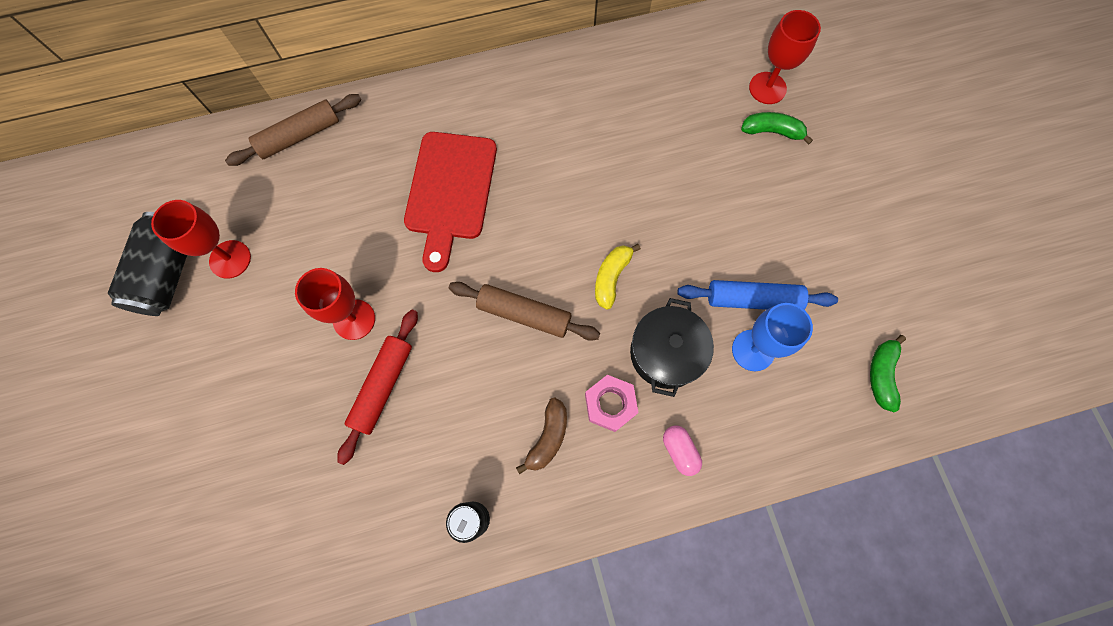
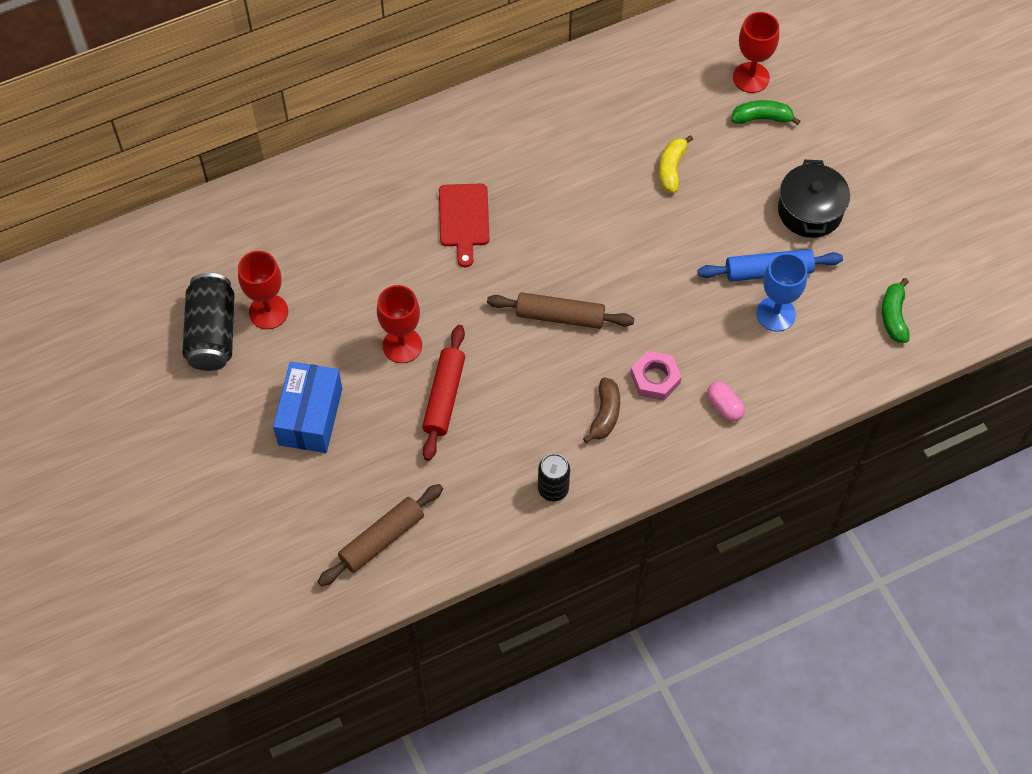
camera: 10 degrees left, 10 degrees down
brown rolling pin [225,94,361,166] -> brown rolling pin moved to [318,484,443,586]
red cutting board [404,132,497,272] -> red cutting board [439,183,489,267], size x0.65
yellow banana [595,244,641,310] -> yellow banana moved to [659,135,693,193]
black pot [630,298,714,397] -> black pot moved to [778,160,850,238]
none -> blue box [273,362,342,453]

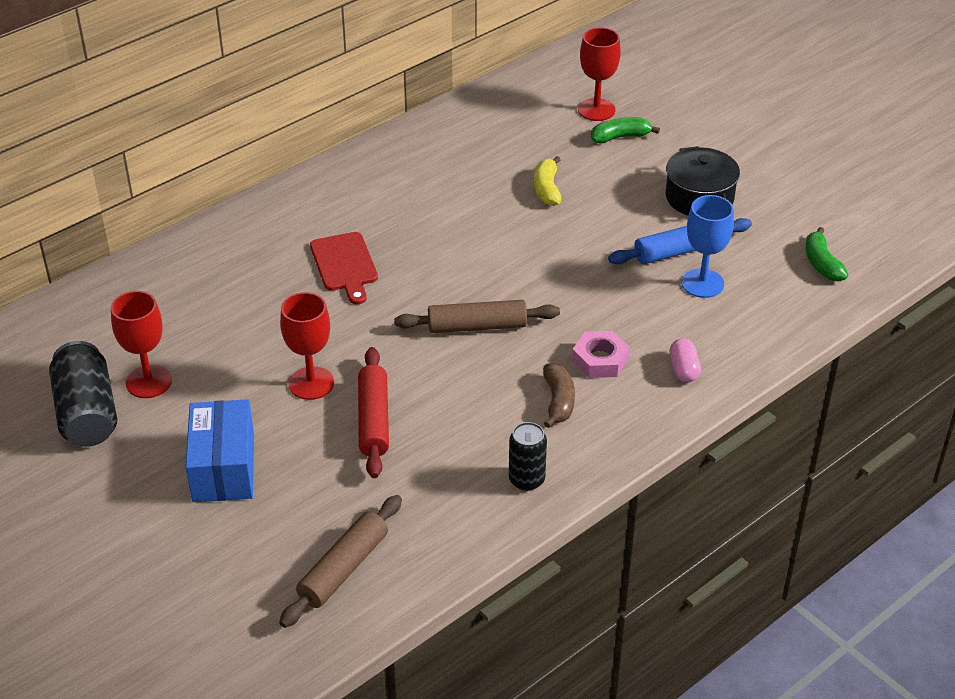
camera: 15 degrees left, 20 degrees down
pink capsule [707,381,745,422] -> pink capsule turned 45 degrees clockwise [670,338,701,382]

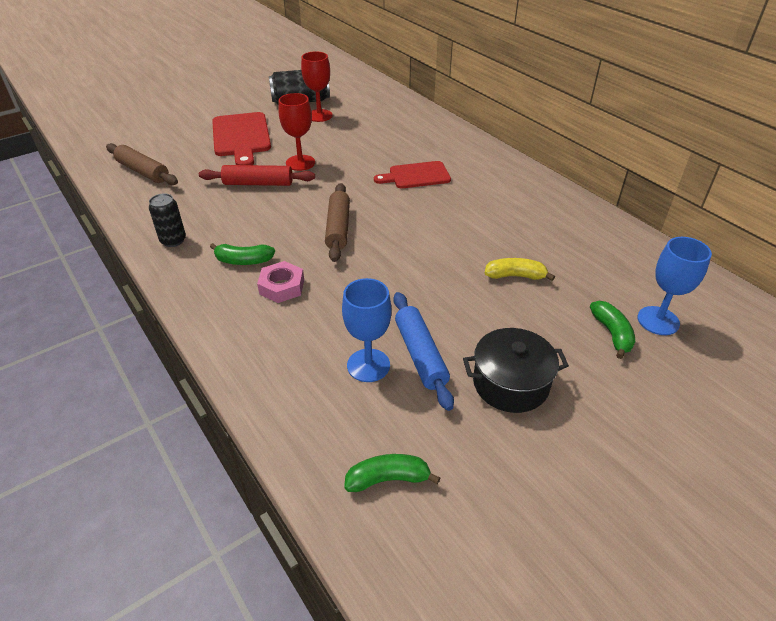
camera: 95 degrees right, 0 degrees up
blue box [186,399,254,502] -> red cutting board [212,112,271,165]
brown banana [543,363,575,428] -> green banana [210,243,275,265]
red goblet [578,27,621,121] -> blue goblet [637,237,712,335]
pink capsule [670,338,701,382] -> none

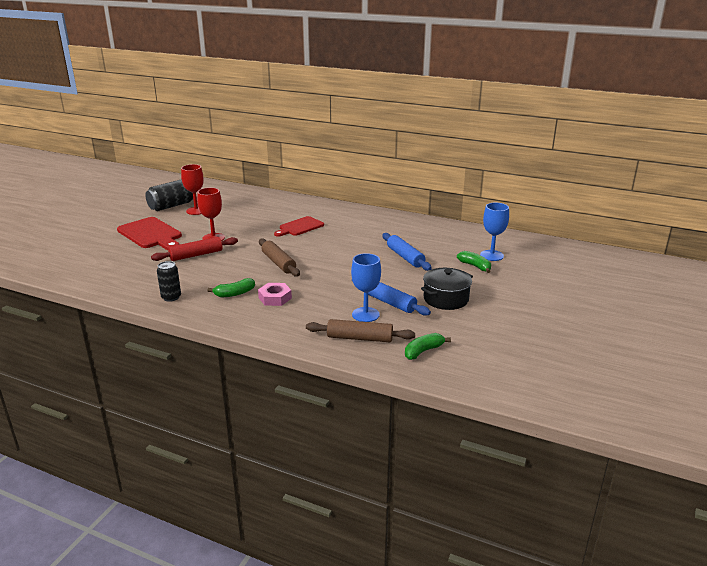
camera: 30 degrees left, 15 degrees down
brown rolling pin [106,143,178,185] -> brown rolling pin moved to [306,319,415,342]
yellow banana [484,258,555,281] -> blue rolling pin [382,233,432,271]

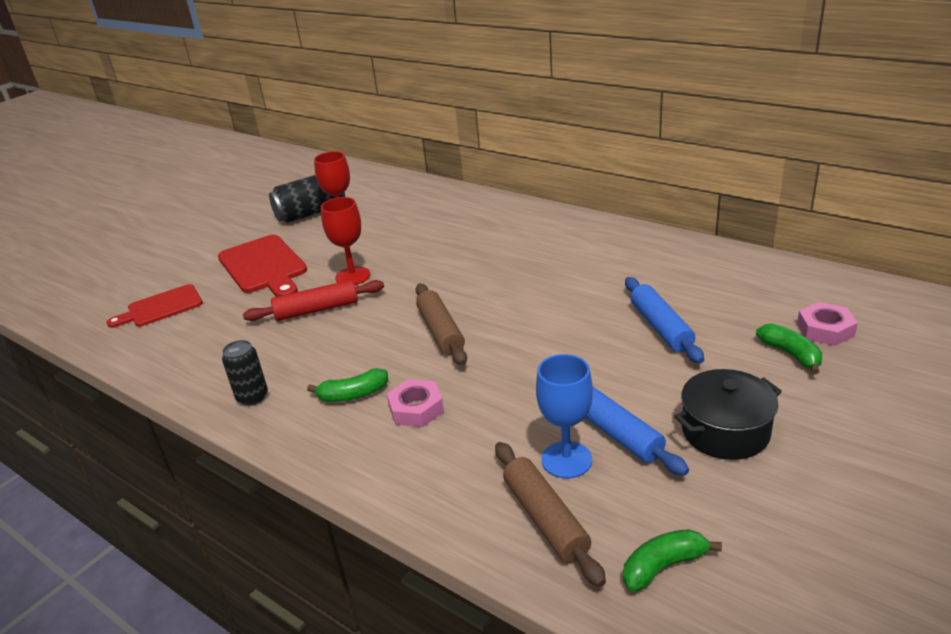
camera: 15 degrees right, 5 degrees up
red cutting board [274,216,324,237] -> red cutting board moved to [107,284,203,328]
brown rolling pin [306,319,415,342] -> brown rolling pin turned 45 degrees clockwise [495,442,606,587]
blue goblet [480,203,509,261] -> pink nut [797,302,858,346]

